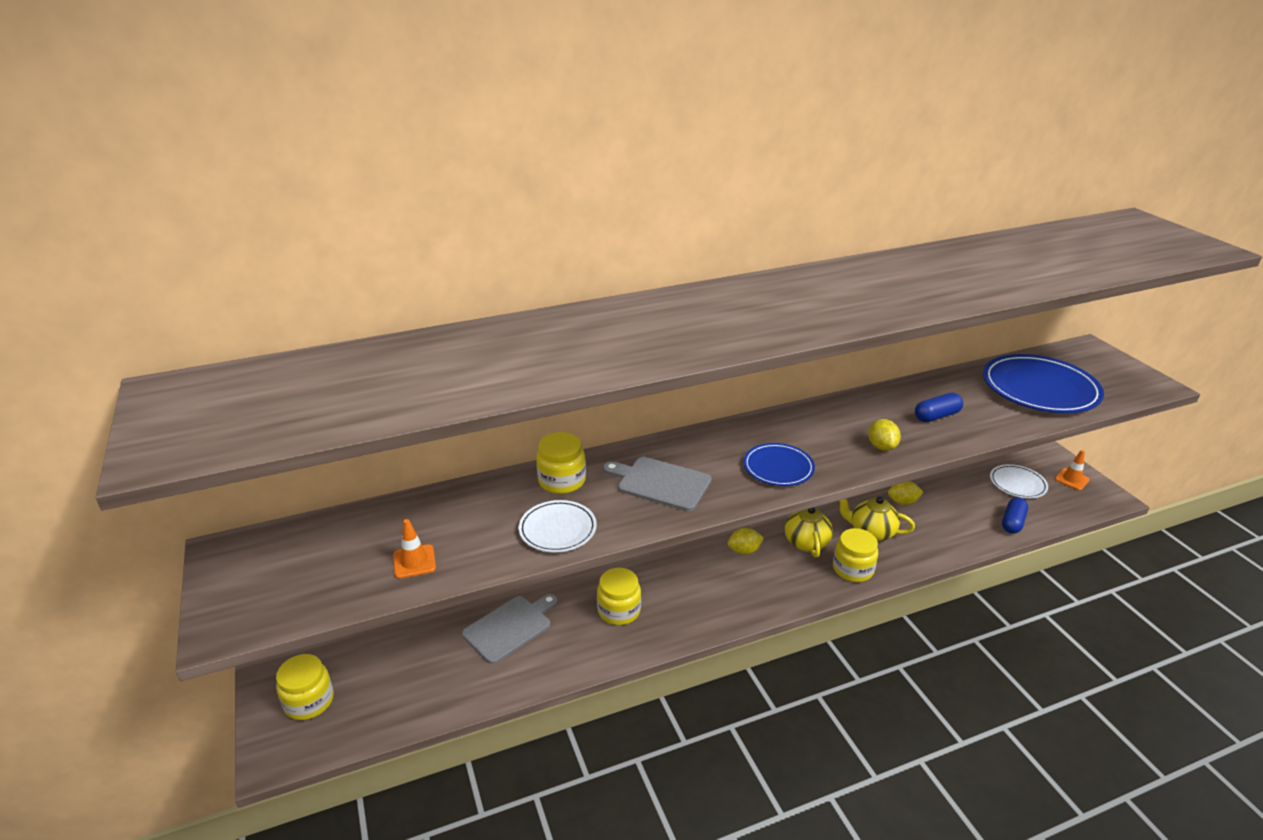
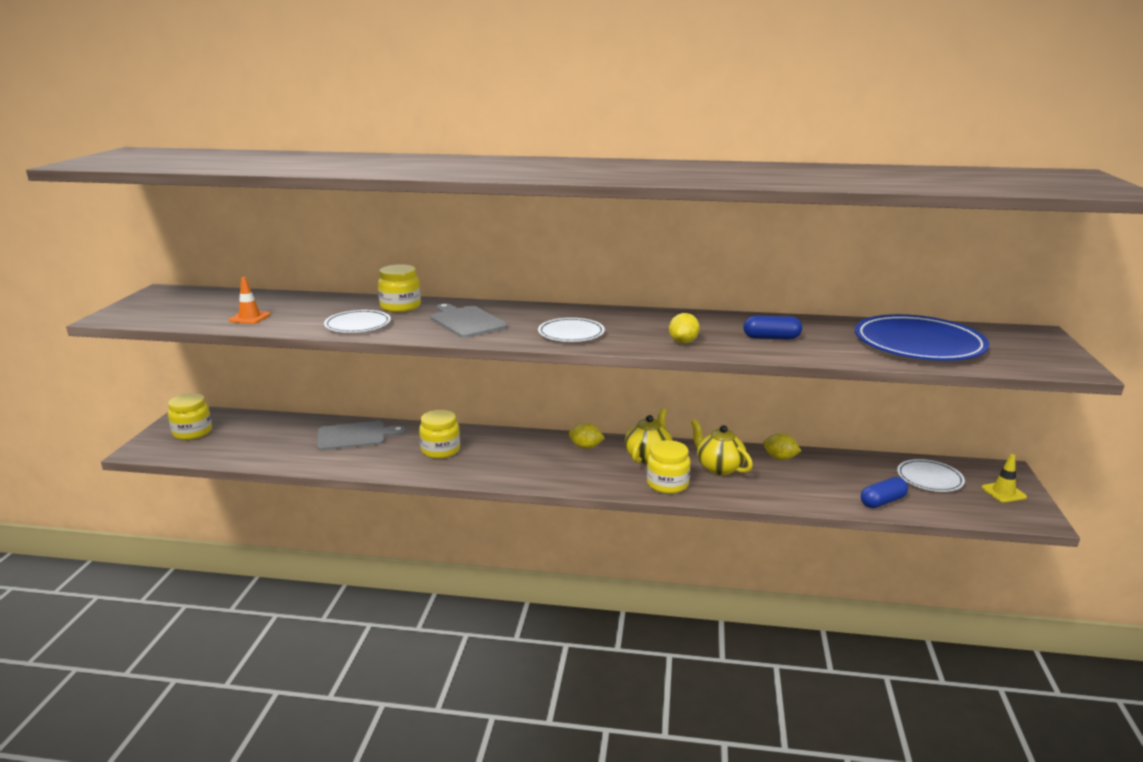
camera: 30 degrees right, 10 degrees down
blue plate [743,443,815,486] -> white plate [538,318,605,342]
orange traffic cone [1055,450,1090,490] -> yellow traffic cone [981,454,1027,503]

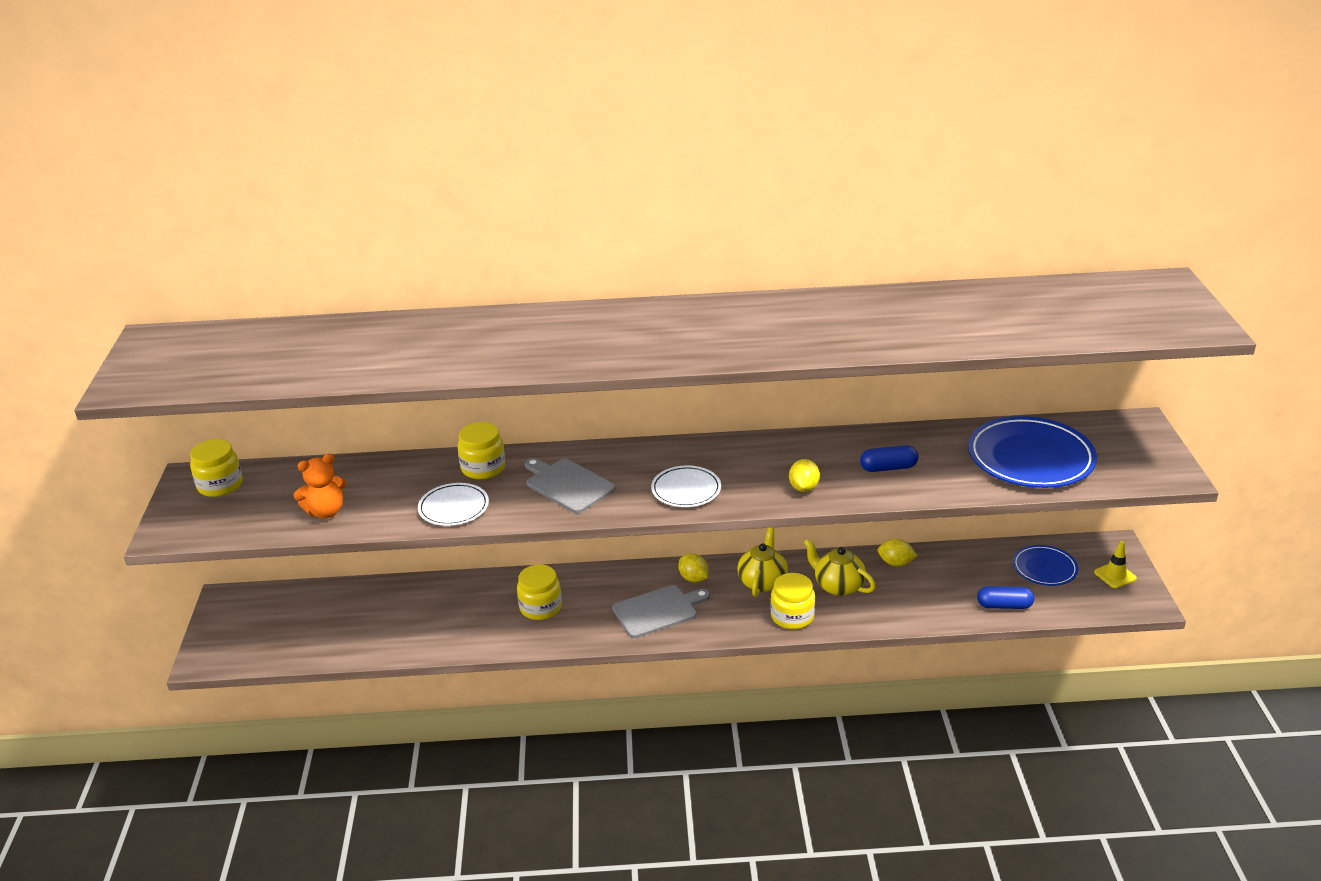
camera: 10 degrees left, 10 degrees up
yellow jar [168,393,212,440] -> yellow jar moved to [190,439,243,497]
orange traffic cone [229,277,271,324] -> orange teddy bear [294,453,346,519]
grey cutting board [317,421,406,450] -> grey cutting board moved to [612,585,710,638]
yellow lemon [568,423,605,449] -> yellow lemon turned 45 degrees clockwise [678,553,709,582]
blue capsule [861,477,908,508] -> blue capsule turned 45 degrees clockwise [977,586,1034,609]
white plate [897,459,965,492] -> blue plate [1013,545,1078,586]

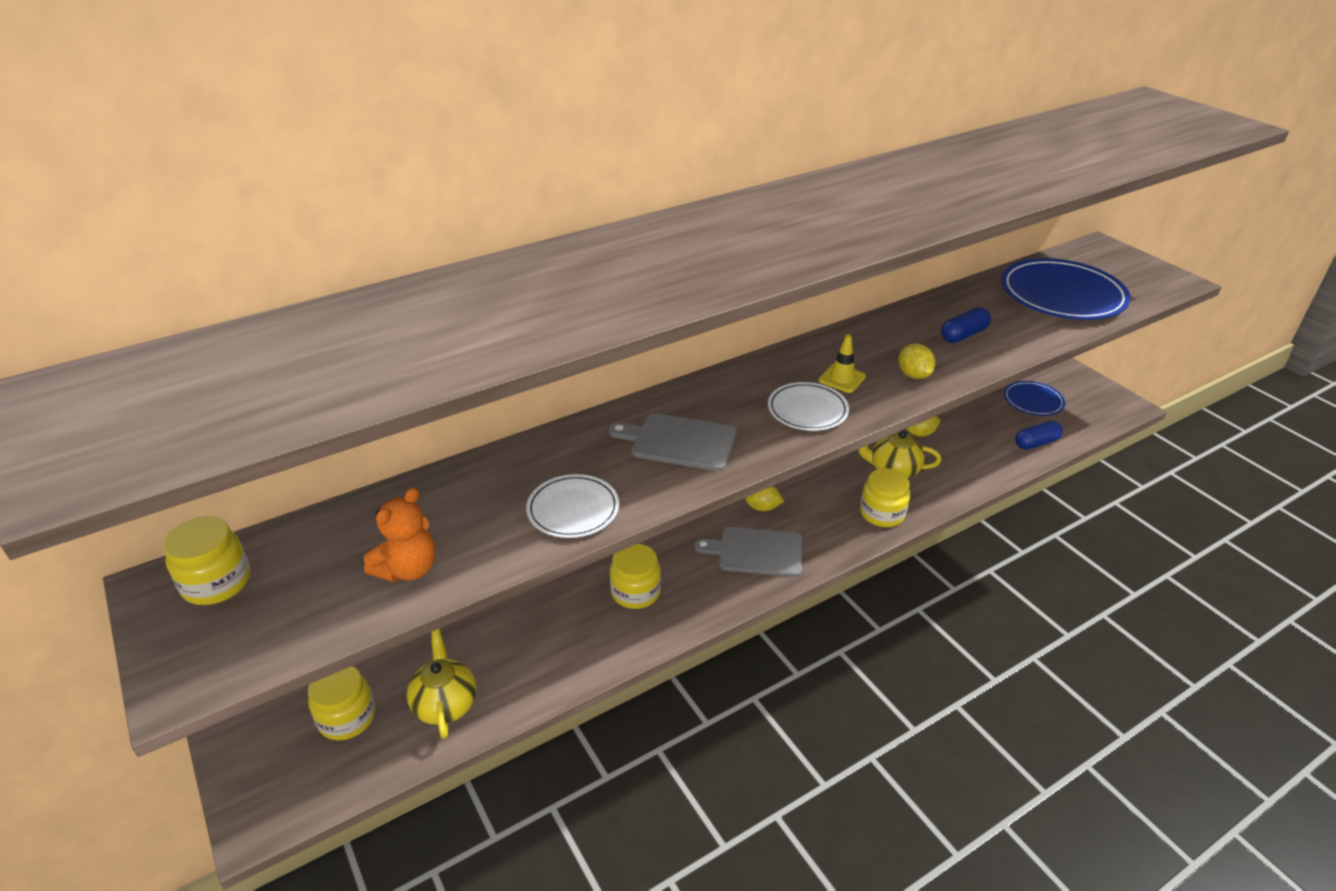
camera: 30 degrees left, 5 degrees up
yellow jar [457,422,505,479] -> yellow jar moved to [308,666,375,740]
grey cutting board [612,585,710,638] -> grey cutting board turned 120 degrees counterclockwise [694,527,802,577]
yellow teapot [737,527,788,597] -> yellow teapot moved to [407,629,476,739]
yellow traffic cone [1094,541,1137,588] -> yellow traffic cone moved to [819,334,866,393]

